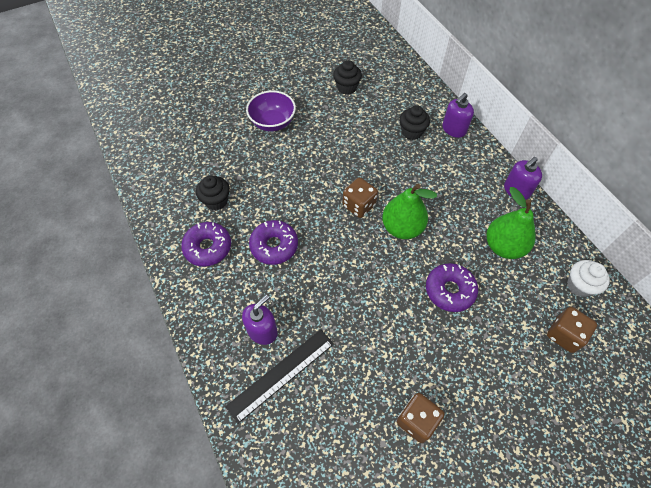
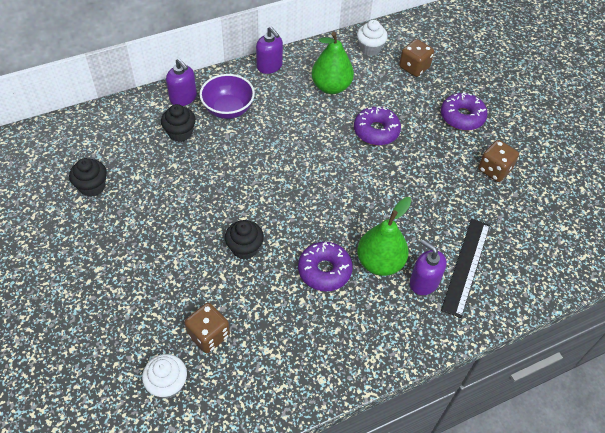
camera: 90 degrees left, 5 degrees down
purple donut [181,222,231,267] -> purple donut moved to [441,92,487,131]
black cupcake [196,176,230,210] -> black cupcake moved to [225,220,264,260]
black ruler [225,329,334,424] -> black ruler turned 60 degrees clockwise [441,219,490,318]
purple bowl [246,91,296,132] -> purple bowl moved to [200,74,255,119]
brown dice [342,178,378,218] -> brown dice moved to [185,303,230,353]
green pear [382,184,437,239] -> green pear moved to [357,197,412,276]
none -> white cupcake [142,354,187,399]

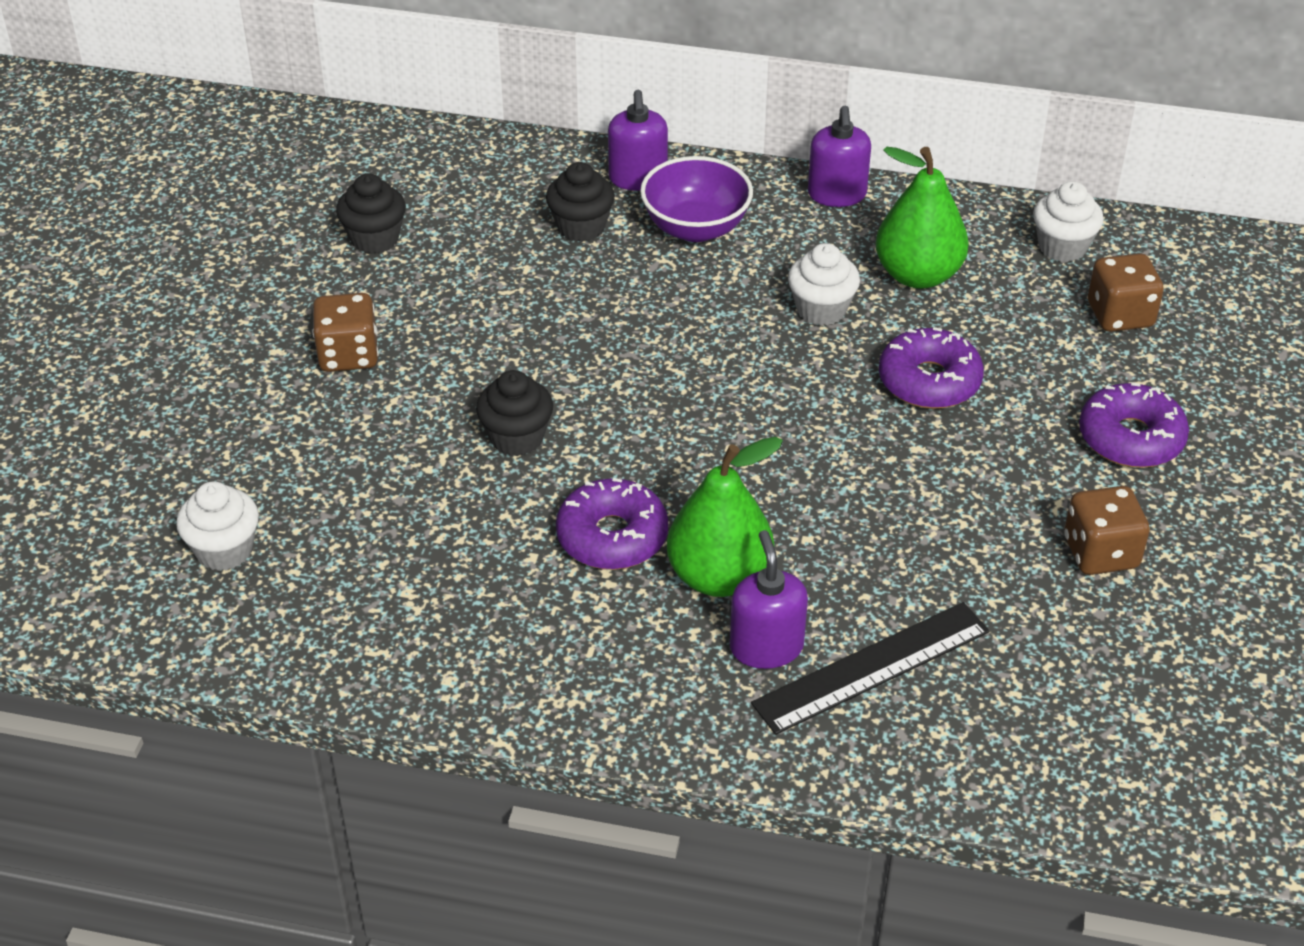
camera: 40 degrees right, 10 degrees down
brown dice [185,303,230,353] -> brown dice moved to [312,293,378,372]
none -> white cupcake [788,243,860,326]

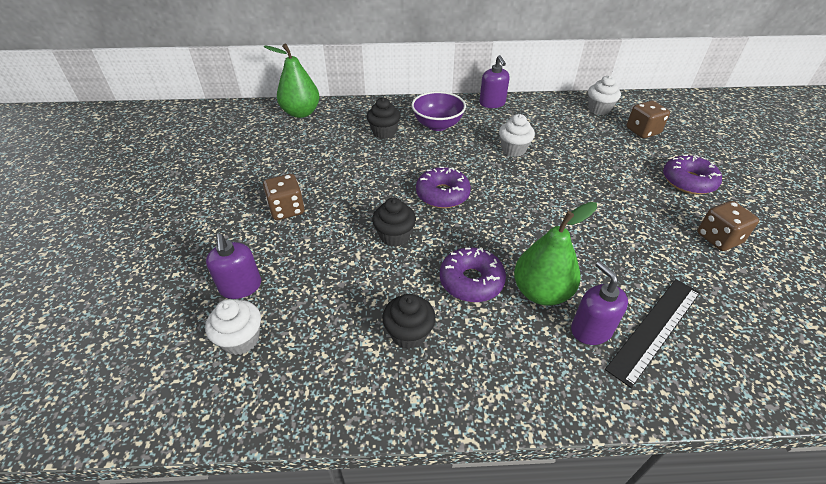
camera: 15 degrees left, 0 degrees up
black cupcake [336,173,406,254] -> black cupcake moved to [382,294,436,349]
purple soap dispenser [608,90,668,191] -> purple soap dispenser moved to [206,234,261,299]
green pear [876,147,969,289] -> green pear moved to [264,43,320,118]
purple donut [879,327,984,409] -> purple donut moved to [416,167,471,208]

